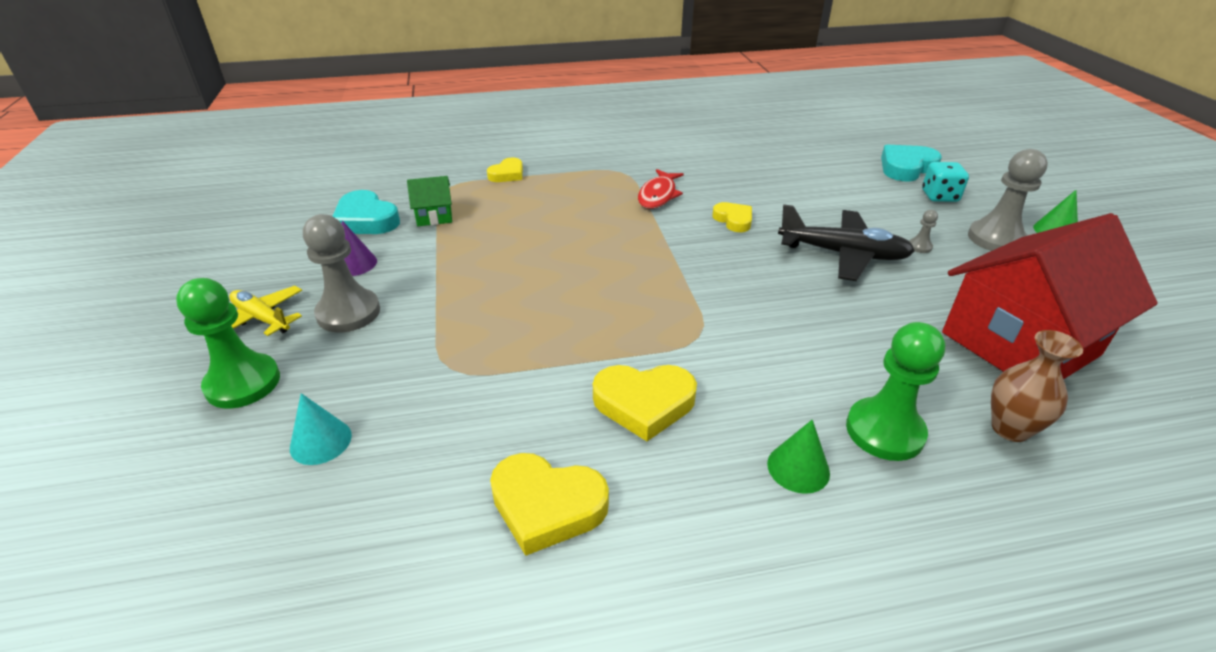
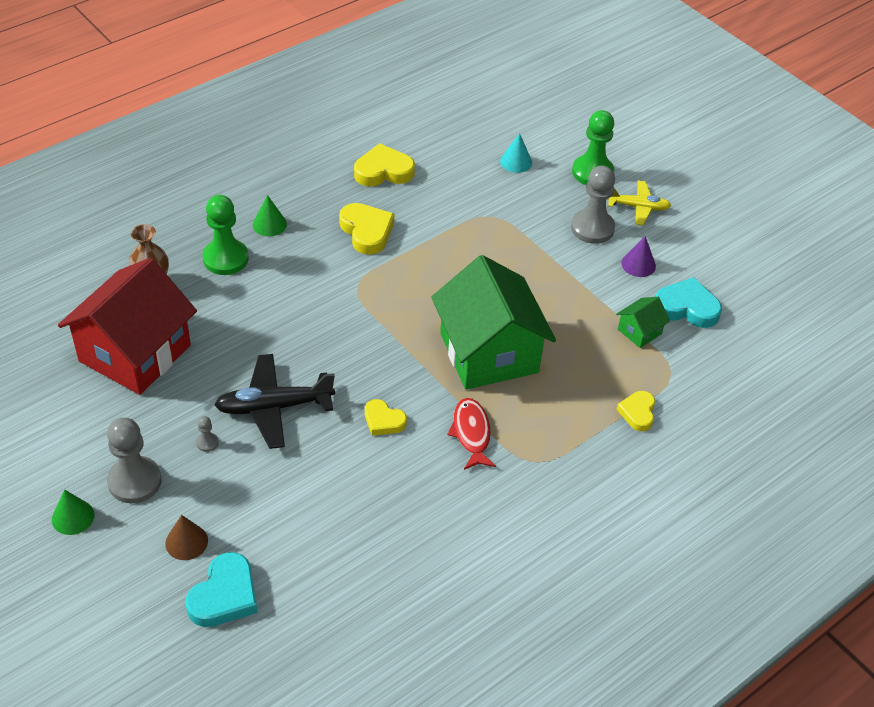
camera: 150 degrees right, 10 degrees up
yellow heart [593,365,697,441] -> yellow heart turned 90 degrees clockwise [339,203,394,255]
turquoise dice [922,162,969,202] -> brown cone [165,515,208,560]
none -> green house [431,255,556,390]

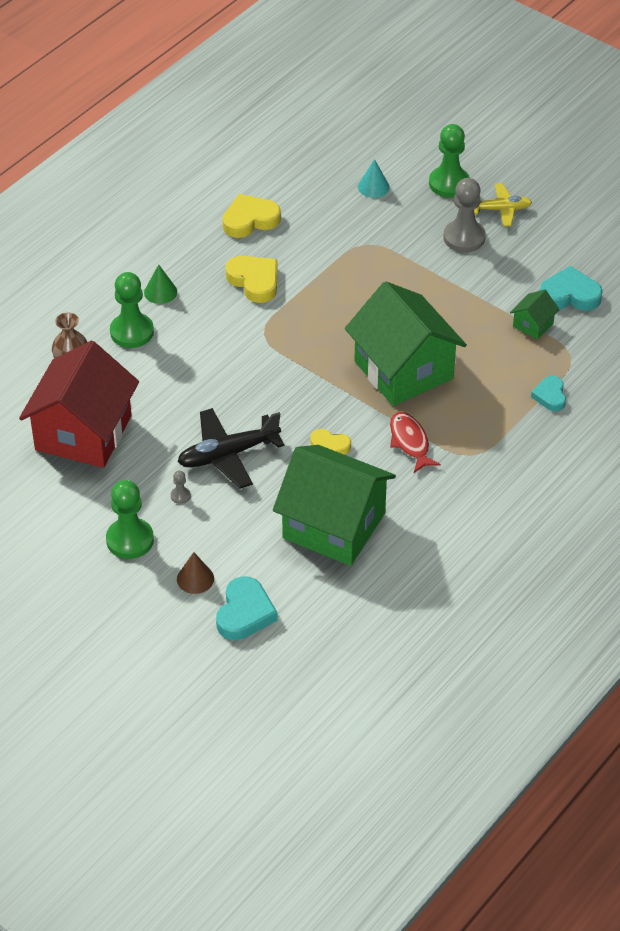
camera: 10 degrees left, 0 degrees up
green cone [52,489,94,535] -> none
grey pawn [107,418,162,503] -> green pawn [106,480,154,559]
yellow heart [616,391,655,431] -> turquoise heart [531,376,566,411]
purple cone [622,236,656,277] -> none
none -> green house [273,445,396,566]

